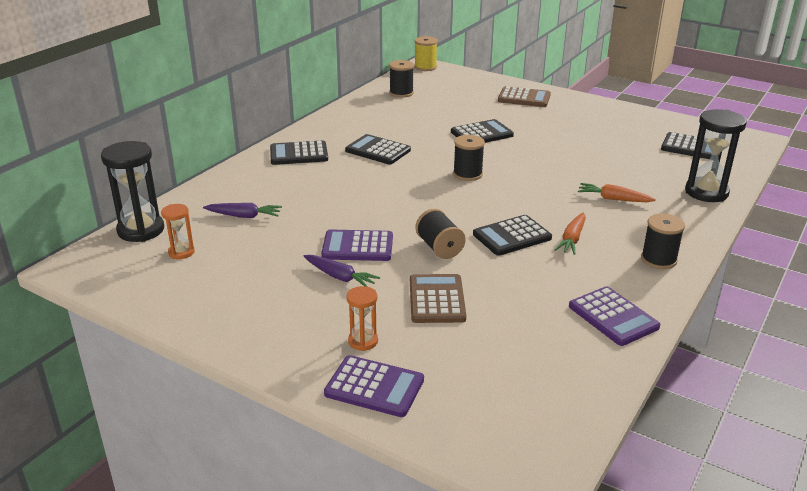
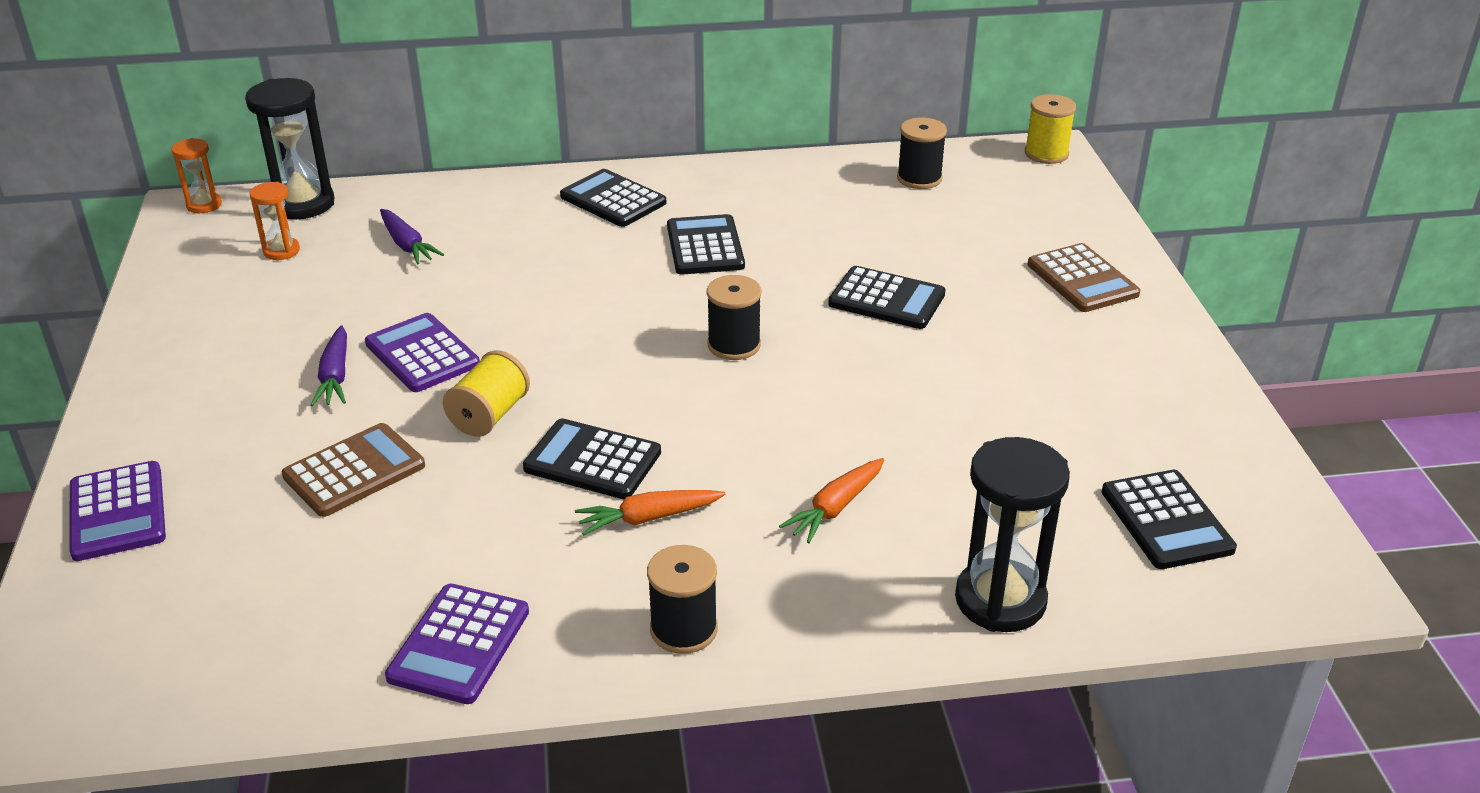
camera: 50 degrees right, 5 degrees up
orange hourglass [347,286,378,351] -> orange hourglass moved to [172,138,222,213]
black spool [416,209,466,259] -> yellow spool [443,350,530,437]
orange carrot [578,183,656,202] -> orange carrot turned 120 degrees counterclockwise [779,458,884,543]

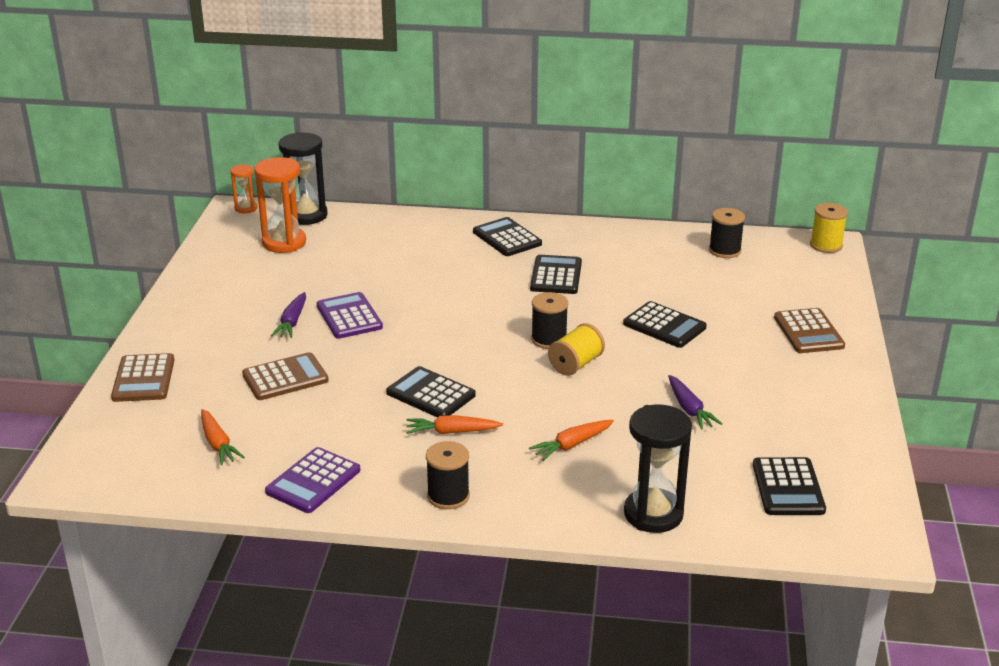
camera: 15 degrees right, 5 degrees down
purple calculator [69,461,166,561] -> brown calculator [111,353,174,402]
orange hourglass [249,182,300,260] -> orange hourglass [254,157,306,253], size x1.86
purple carrot [380,209,444,265] -> purple carrot moved to [668,375,722,430]
yellow spool [443,350,530,437] -> yellow spool moved to [548,323,605,376]
none -> orange carrot [201,409,245,465]

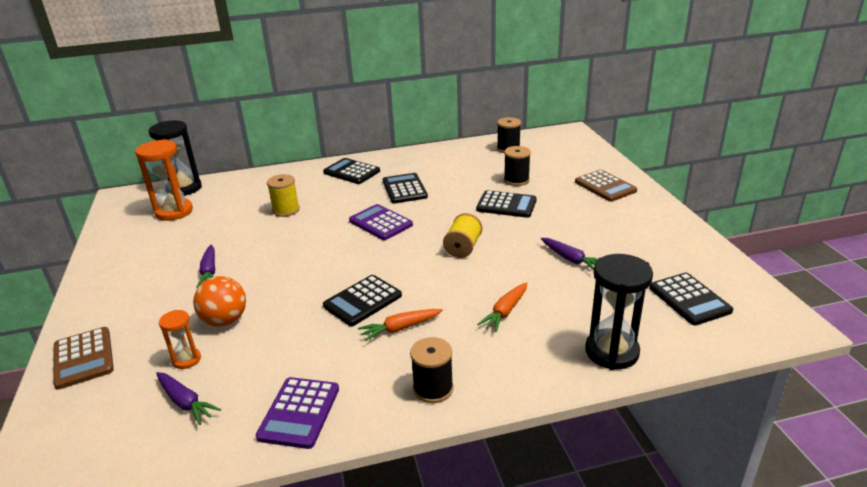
camera: 20 degrees left, 0 degrees up
orange carrot [201,409,245,465] -> purple carrot [156,372,221,425]
orange hourglass [230,164,257,213] -> orange hourglass moved to [159,310,201,369]
brown calculator [242,352,329,400] -> orange ball [193,276,246,327]
purple calculator [317,292,383,339] -> purple calculator moved to [349,204,413,240]
black calculator [386,366,476,418] -> black calculator turned 60 degrees counterclockwise [323,275,402,326]
black spool [531,292,568,349] -> black spool moved to [504,146,531,186]
yellow spool [810,203,848,253] -> yellow spool moved to [267,174,300,217]

